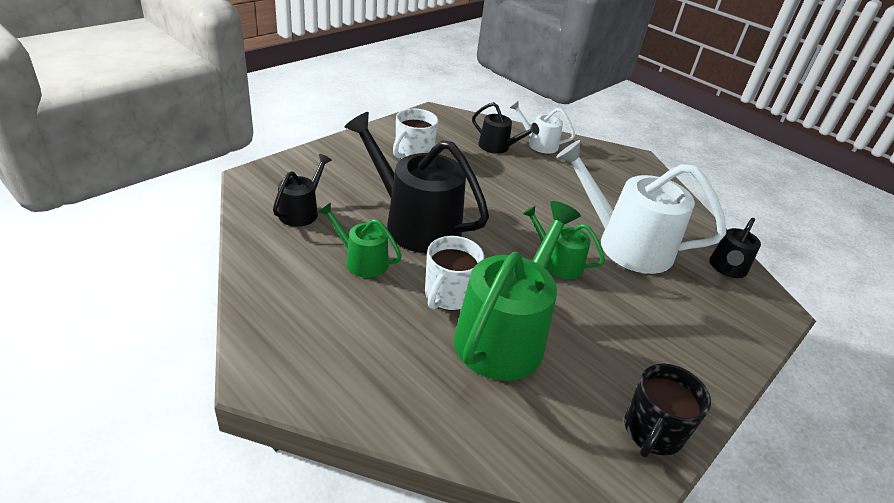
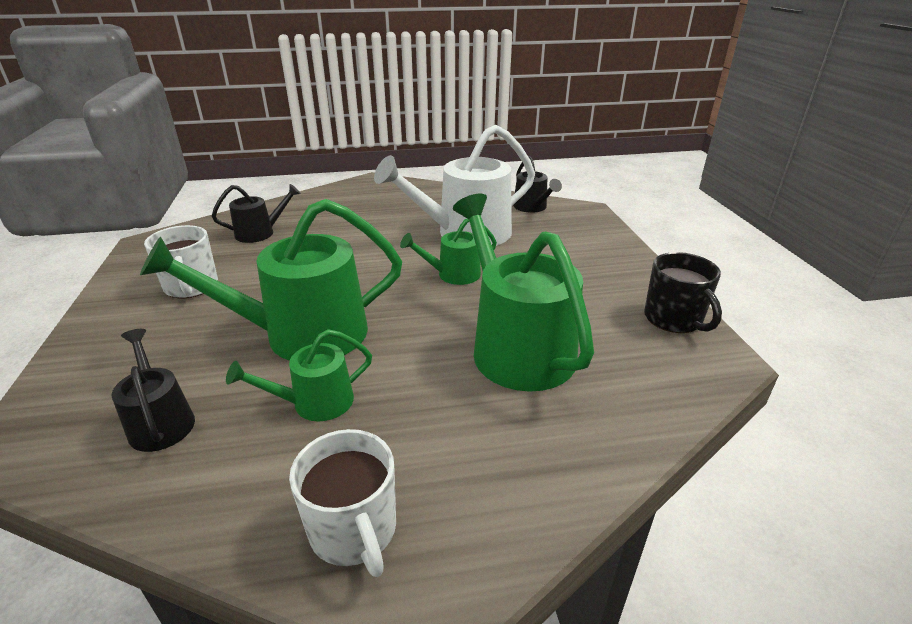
camera: 50 degrees left, 5 degrees down
black watering can [345,112,489,253] -> green watering can [140,199,402,361]
white mug [425,236,484,311] -> white mug moved to [289,429,396,577]
white watering can [509,100,575,154] -> none

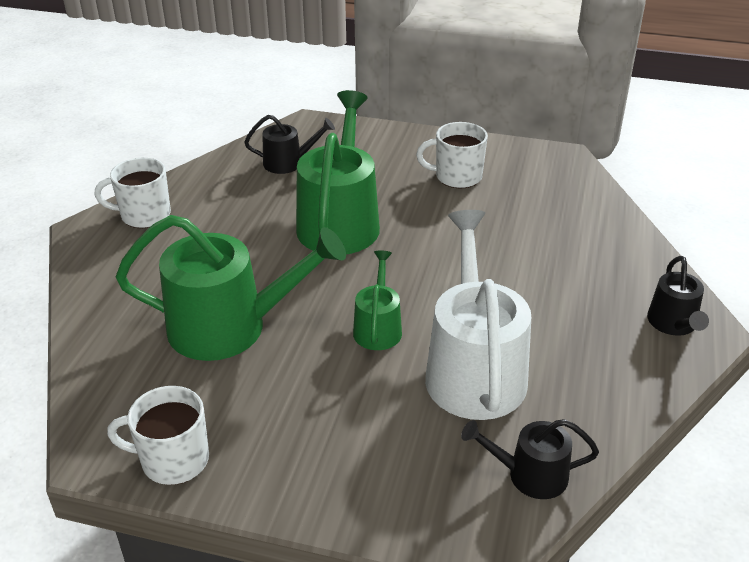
camera: 115 degrees right, 5 degrees up
black watering can [212,184,301,243] -> black watering can moved to [647,256,709,336]
green watering can [226,329,372,421] -> none
black mug [644,252,722,333] -> white mug [107,386,209,485]

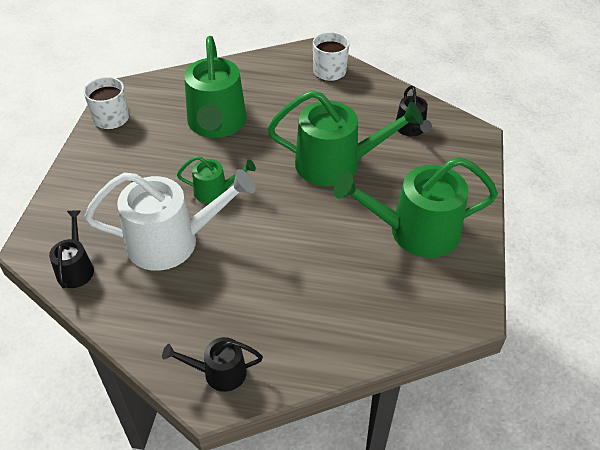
camera: 85 degrees right, 10 degrees up
white mug [416,122,488,188] -> green watering can [334,157,498,258]

